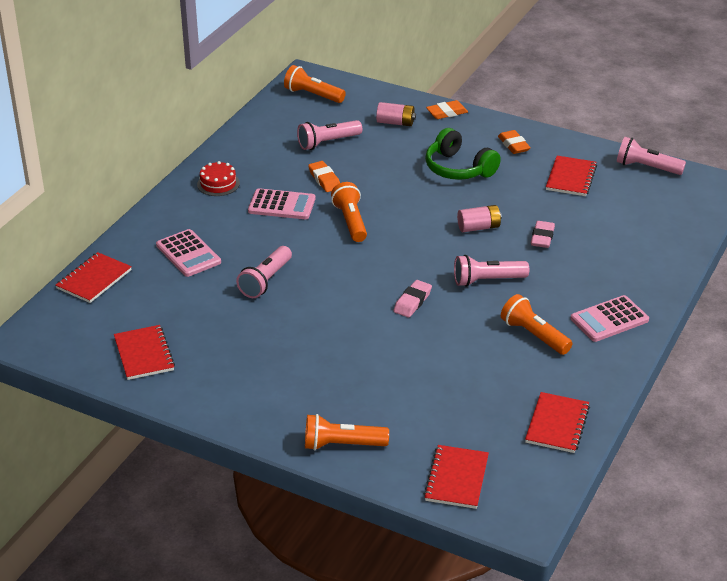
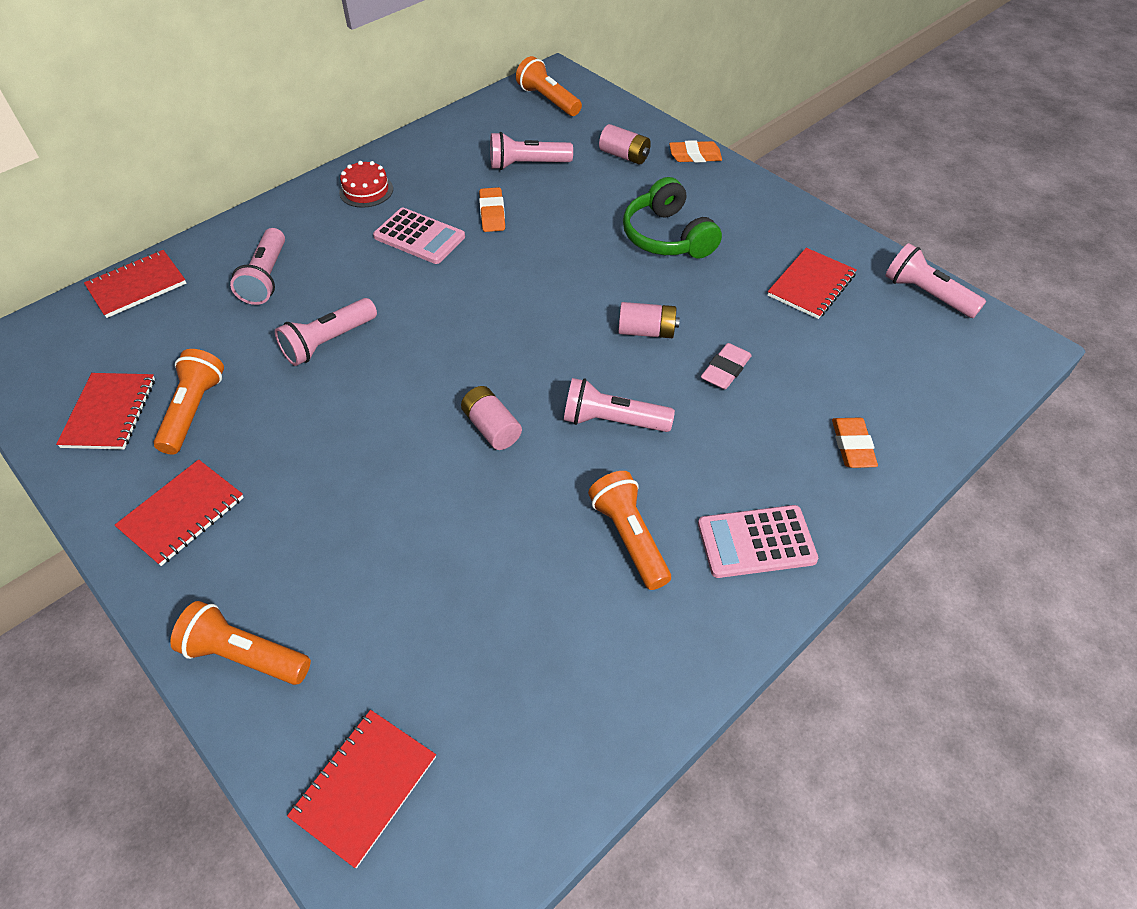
camera: 20 degrees right, 15 degrees up
pink calculator [156,229,221,277] -> pink flashlight [230,228,285,305]
orange flashlight [331,182,367,242] -> orange flashlight moved to [154,349,224,455]
pink eraser [394,280,432,318] -> pink battery [461,386,522,450]
orange eraser [498,130,531,154] -> orange eraser moved to [832,418,878,468]
red notebook [525,392,590,453] -> red notebook moved to [115,459,244,566]

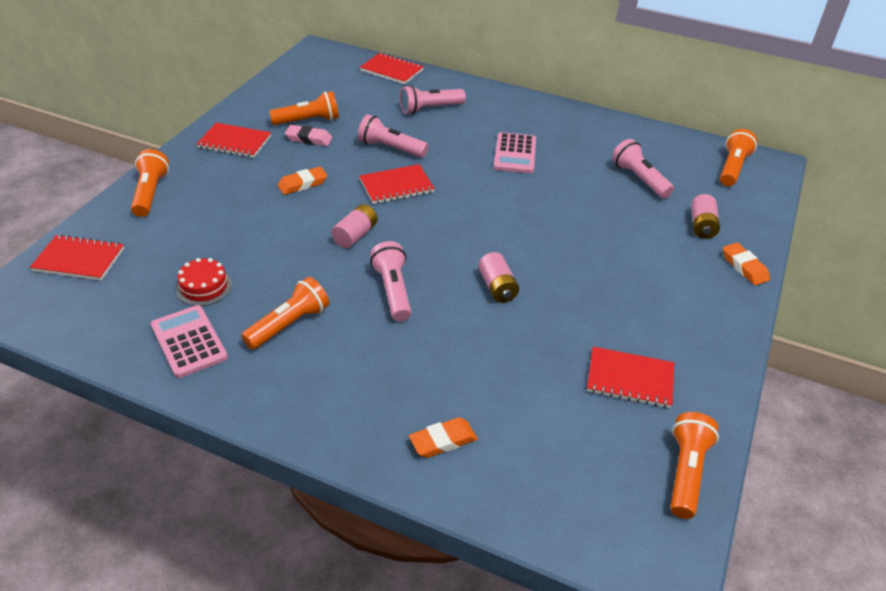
camera: 65 degrees right, 10 degrees down
red notebook [56,373,155,450] -> red notebook moved to [359,164,435,204]
red cake [339,161,393,208] -> red cake moved to [176,258,232,306]
orange eraser [479,187,505,232] -> orange eraser moved to [278,167,327,195]
green headphones [623,177,722,259] -> none
pink calculator [698,505,819,578] -> pink calculator moved to [151,305,228,378]
pink eraser [701,343,752,389] -> pink eraser moved to [285,125,332,146]
pink flashlight [885,243,986,318] -> orange flashlight [670,412,719,519]

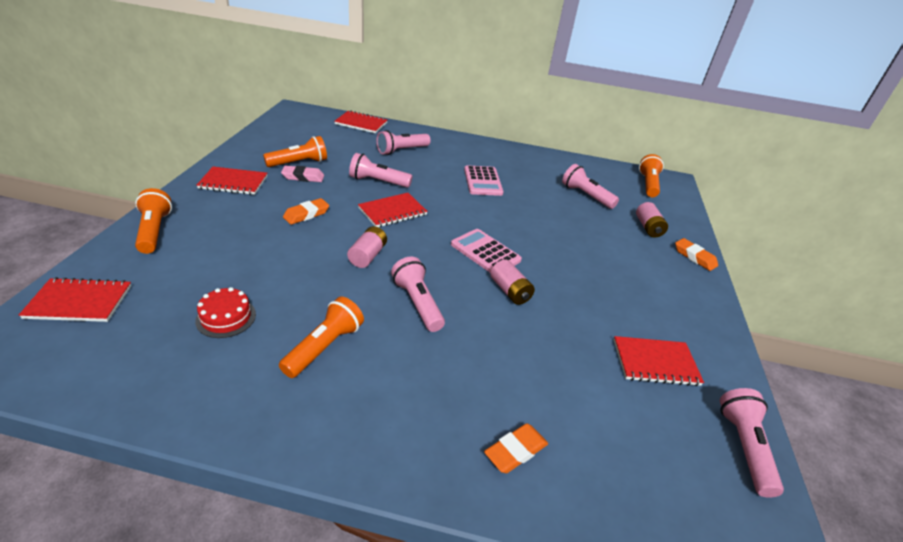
camera: 15 degrees left, 5 degrees down
pink calculator [151,305,228,378] -> pink calculator moved to [451,229,522,272]
orange flashlight [670,412,719,519] -> pink flashlight [720,388,784,498]

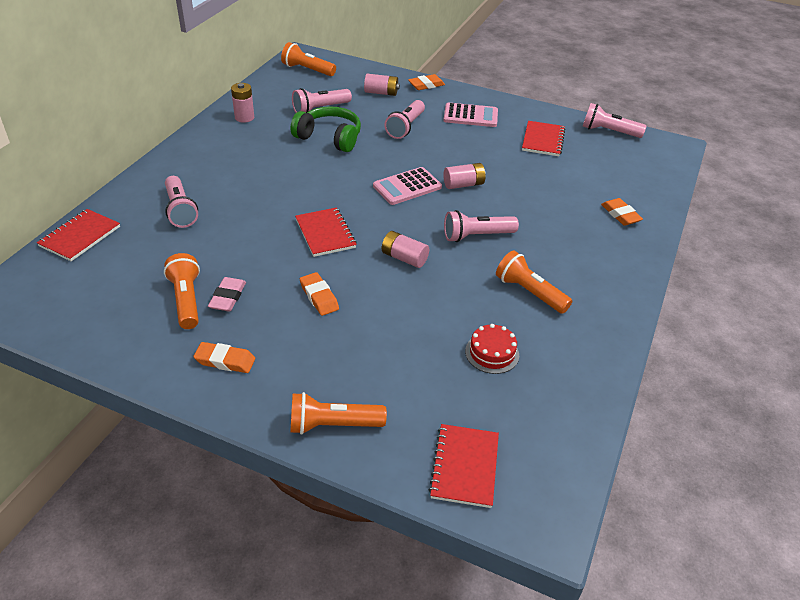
camera: 75 degrees left, 5 degrees up
red notebook [197,167,267,195] -> orange eraser [193,342,255,373]
pink flashlight [349,153,412,188] -> pink flashlight moved to [384,100,425,139]
pink calculator [464,165,504,196] -> pink calculator moved to [443,103,498,127]
none -> pink battery [231,83,254,123]
none -> green headphones [291,106,361,152]

